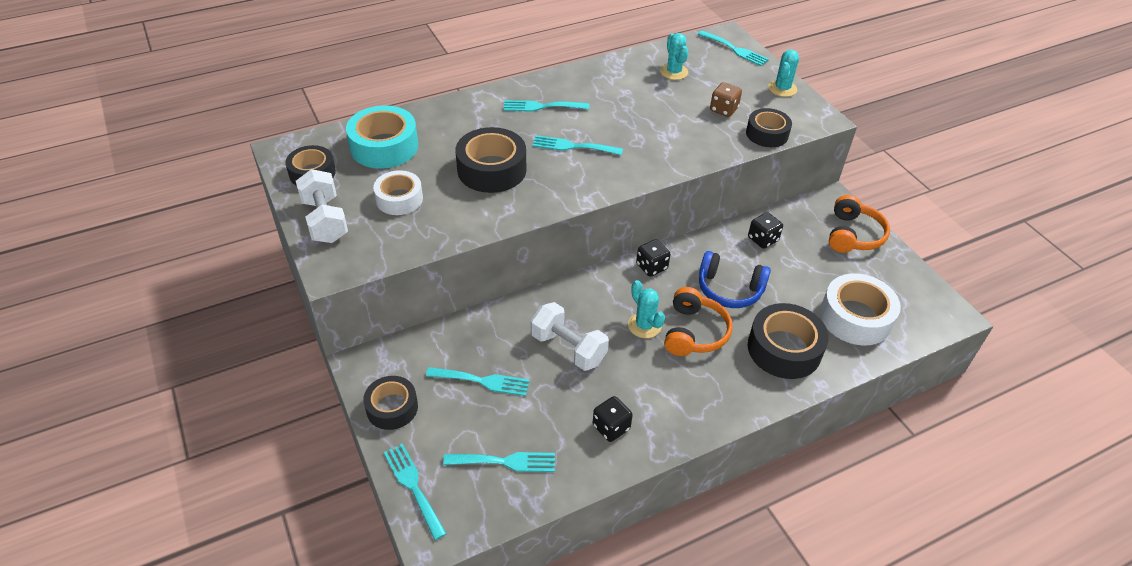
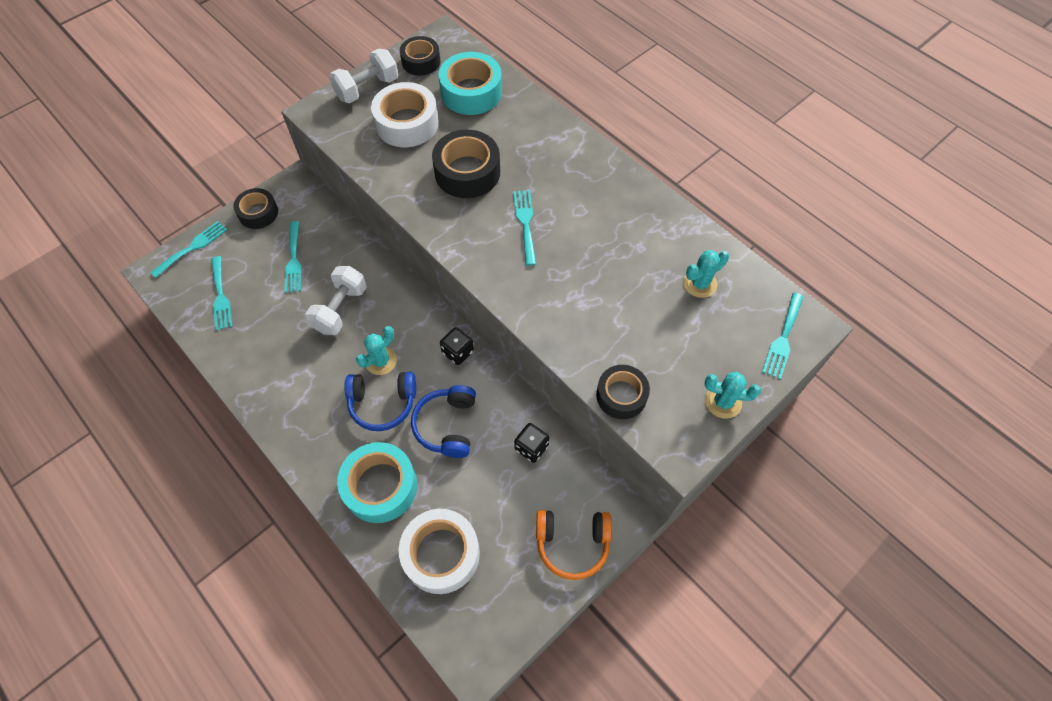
camera: 75 degrees right, 15 degrees up
white tape [373,170,423,215] -> white tape [371,82,439,147], size x1.54
turquoise fork [504,100,589,112] -> none
black dice [593,396,633,442] -> none
orange headphones [664,287,733,356] -> blue headphones [344,372,416,431]
brown dice [710,82,742,117] -> none
black tape [748,303,829,379] -> turquoise tape [337,442,417,523]

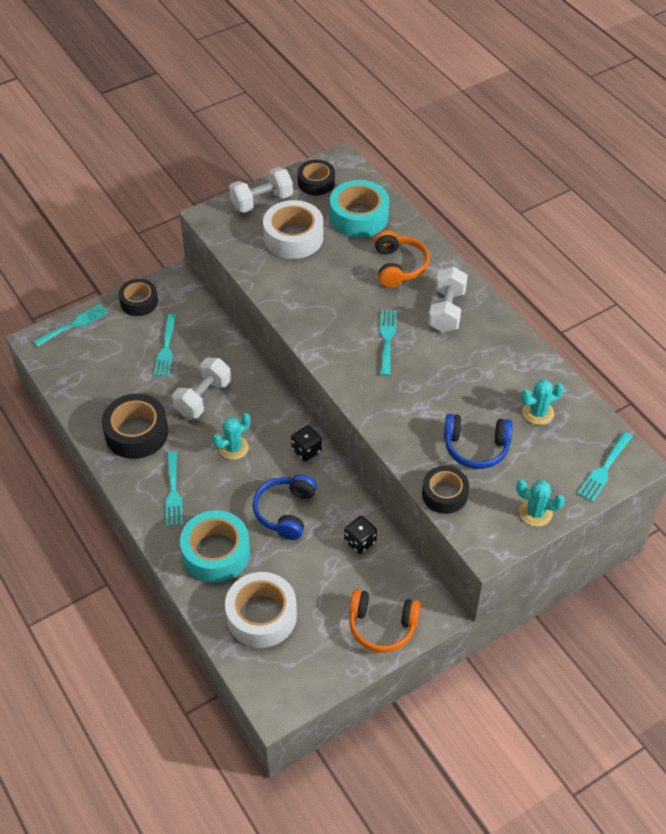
camera: 10 degrees right, 10 degrees down
turquoise fork [211,256,233,330] -> turquoise fork moved to [165,451,183,526]
blue headphones [344,372,416,431] -> blue headphones moved to [444,414,513,469]
black tape [432,130,500,198] -> black tape moved to [102,394,168,459]
none -> orange headphones [374,230,430,288]
none -> white dumbbell [428,267,468,333]

